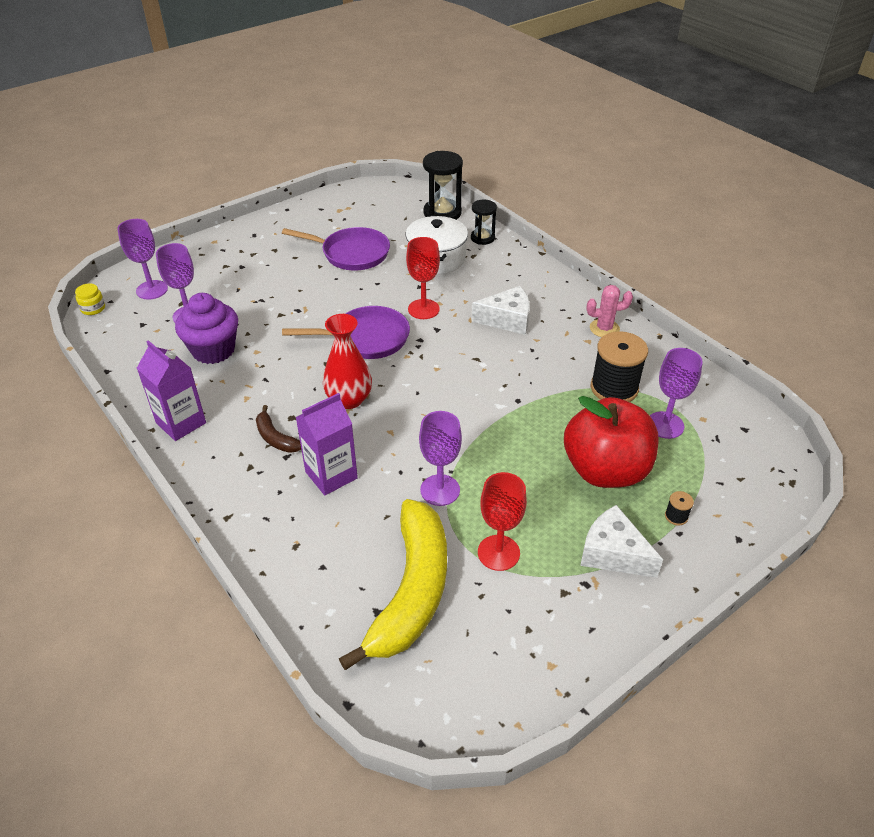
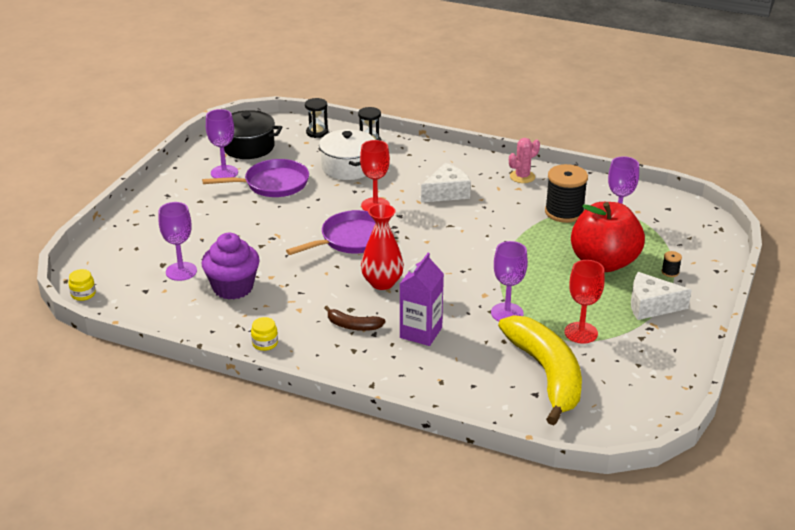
camera: 30 degrees left, 10 degrees down
purple goblet [117,219,168,299] -> purple goblet moved to [206,109,238,178]
purple carton [137,340,206,441] -> yellow jar [251,317,278,351]
black hourglass [423,151,463,220] -> black hourglass [305,98,328,138], size x0.61
none -> black pot [224,110,282,159]

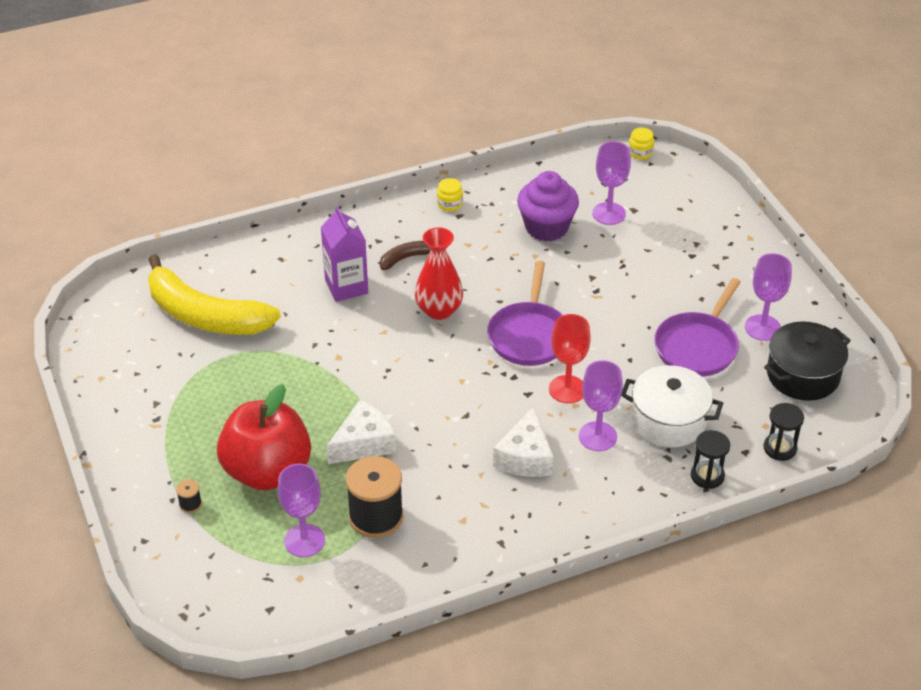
camera: 135 degrees right, 10 degrees up
purple goblet [491,241,528,321] -> purple goblet moved to [579,360,623,451]
pink cactus [509,138,540,183] -> none
red goblet [564,260,605,344] -> none
white cheese [631,272,692,320] -> white cheese moved to [327,400,396,464]

